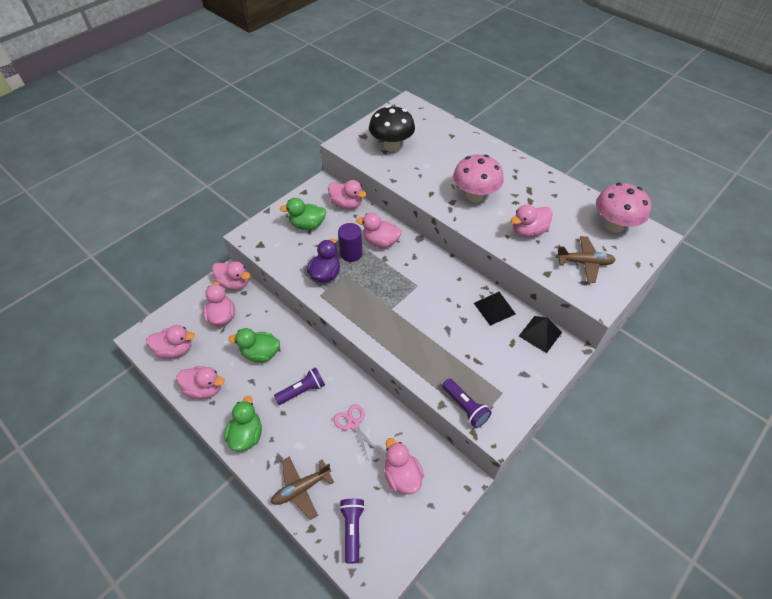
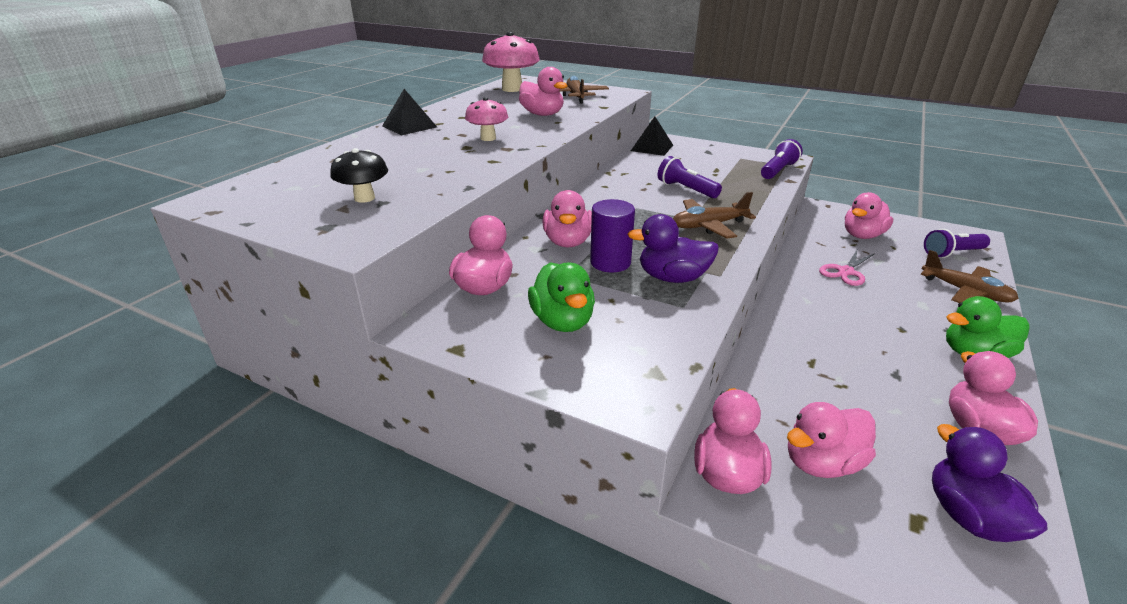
camera: 105 degrees left, 20 degrees down
pink duck [146,325,195,359] -> purple duck [932,424,1048,542]
green duck [228,328,280,362] -> none
purple flashlight [274,367,325,405] -> purple flashlight moved to [658,156,722,198]
black mushroom [369,105,415,152] -> black mushroom [330,148,388,203], size x0.59
pink mushroom [453,154,504,202] -> pink mushroom [465,97,508,141], size x0.59
black pyramid [474,292,516,326] -> black pyramid moved to [382,89,437,135]
none -> brown plane [673,192,756,239]

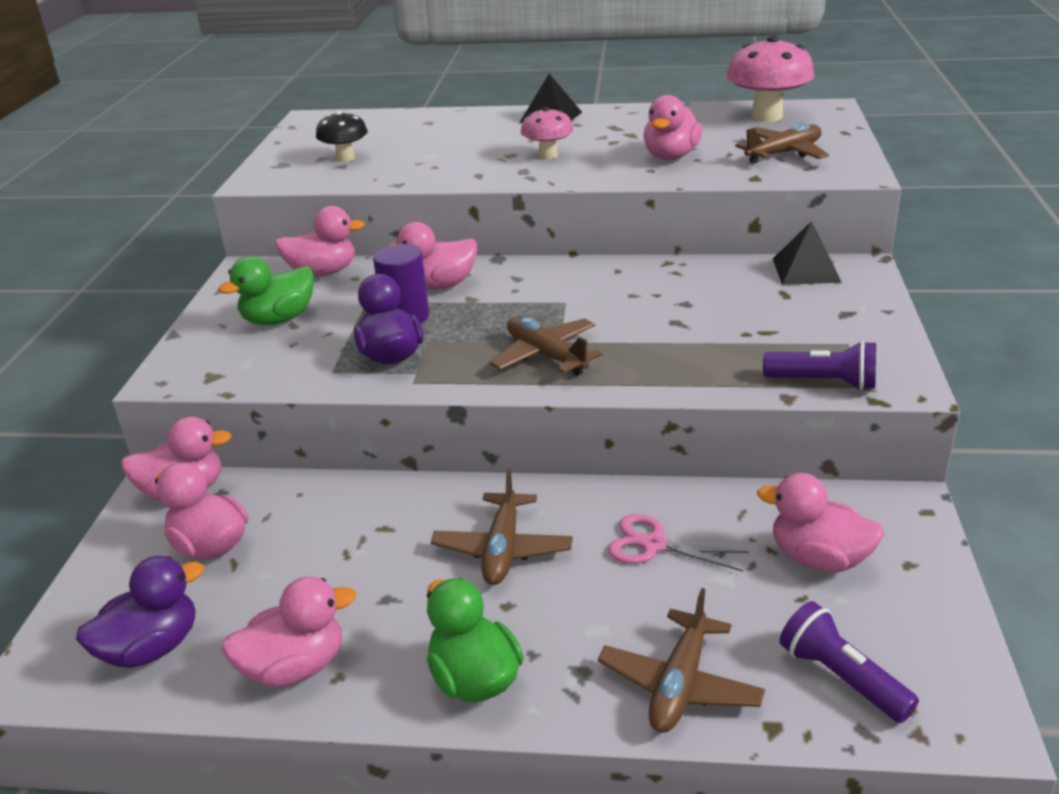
camera: 70 degrees right, 0 degrees up
purple flashlight [658,156,722,198] -> none
none -> brown plane [431,468,573,585]

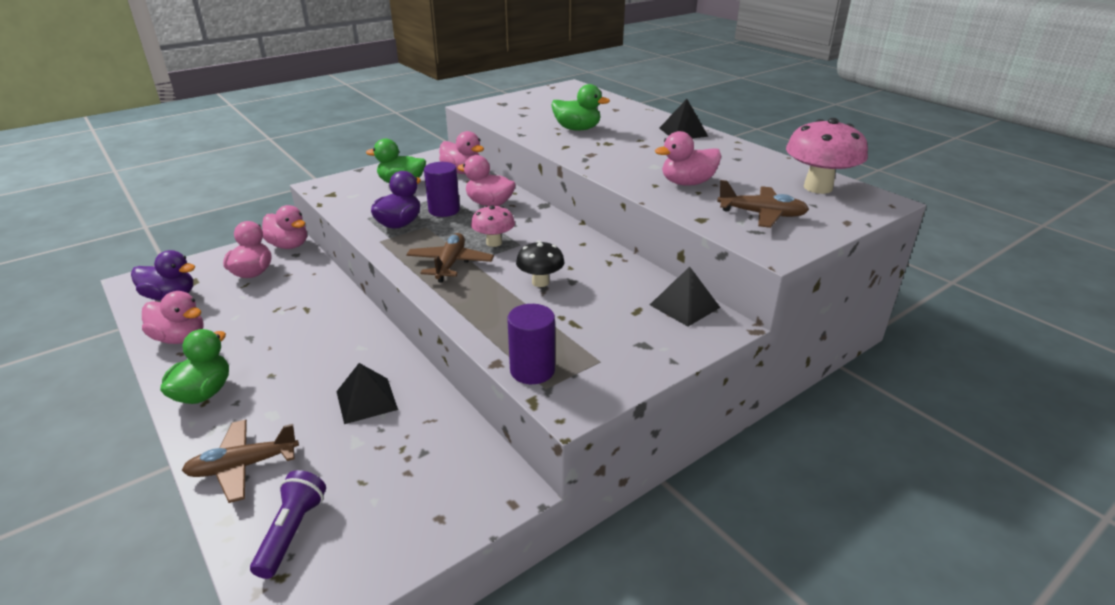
camera: 45 degrees right, 0 degrees up
black mushroom [316,111,368,162] -> black mushroom moved to [516,241,564,287]
brown plane [431,468,573,585] -> none
pink mushroom [521,107,574,159] -> pink mushroom moved to [471,205,515,247]
pink scissors [608,514,749,572] -> black pyramid [336,363,398,424]
pink duck [757,473,884,572] -> none
purple flashlight [763,341,876,390] -> purple cylinder [507,304,555,384]
none -> green duck [551,84,610,131]

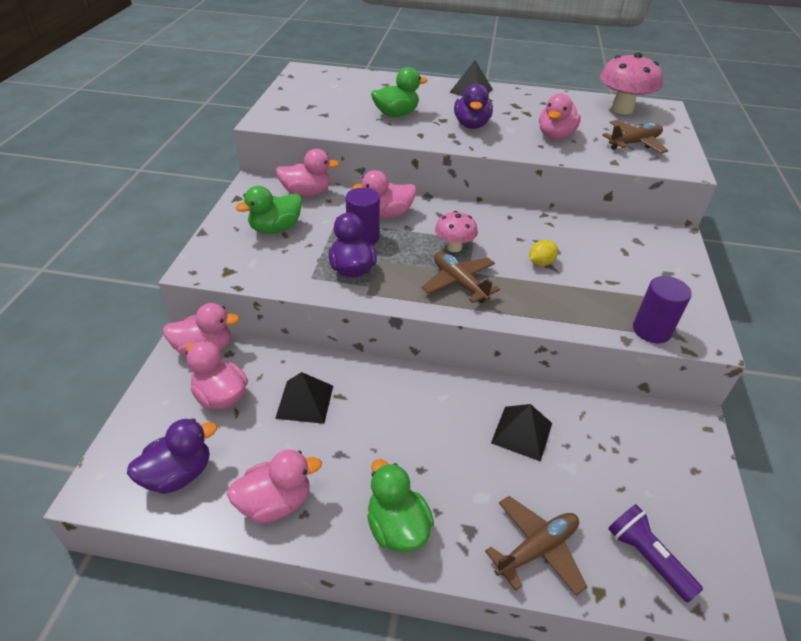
camera: 45 degrees left, 10 degrees up
brown plane [182,420,299,503] -> brown plane turned 150 degrees counterclockwise [485,496,587,596]
black mushroom [516,241,564,287] -> yellow lemon [529,240,558,266]
black pyramid [650,267,720,326] -> black pyramid moved to [275,372,333,424]
none -> purple duck [454,84,493,129]

